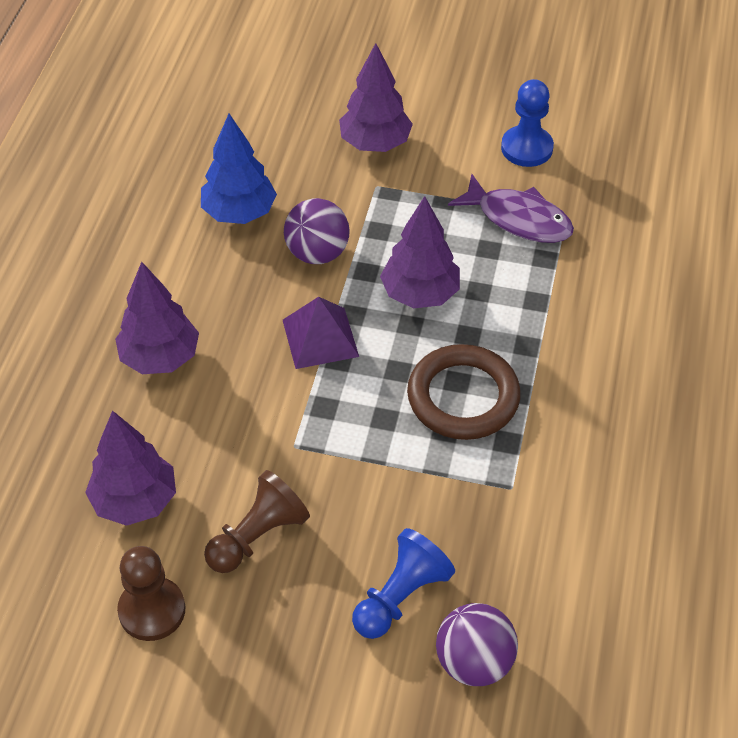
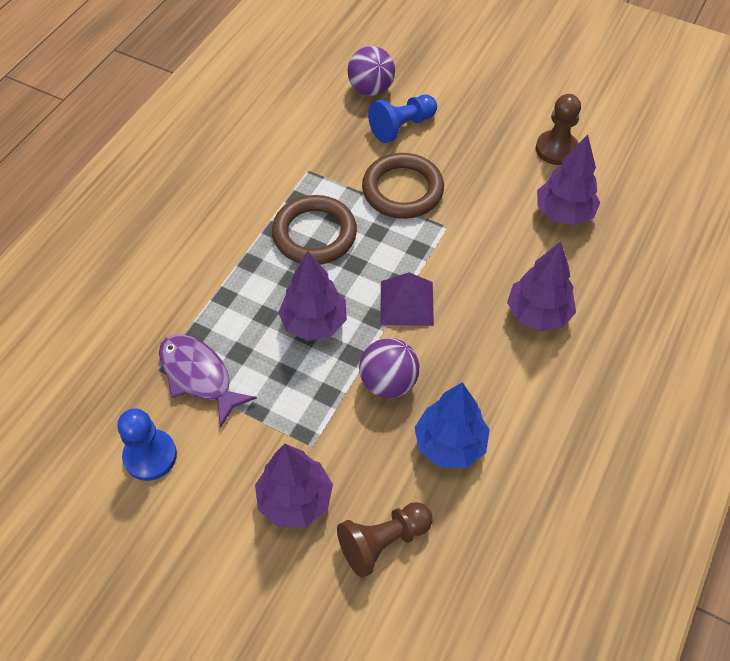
camera: 165 degrees left, 5 degrees up
brown pawn [204,470,310,573] -> brown pawn moved to [337,502,432,578]
none -> brown ring [362,153,444,219]

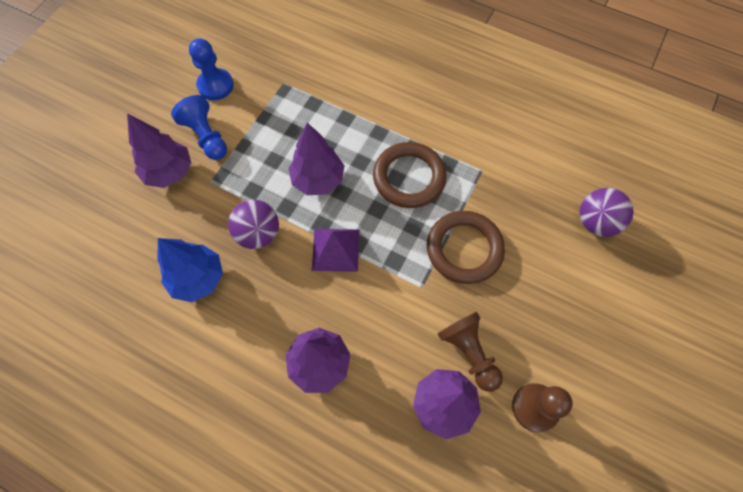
camera: 90 degrees right, 10 degrees up
purple fish [159,334,257,428] -> none
brown pawn [337,502,432,578] -> brown pawn moved to [437,312,503,392]
blue pawn [368,95,437,143] -> blue pawn moved to [171,95,227,160]

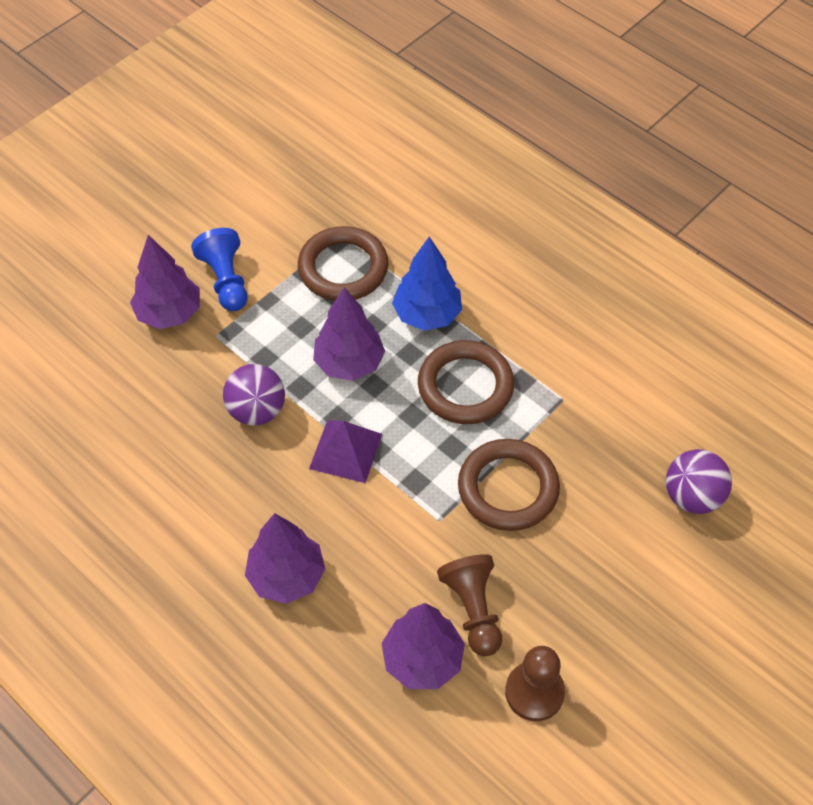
camera: 15 degrees right, 10 degrees down
blue tree [157,238,223,302] -> blue tree moved to [392,237,462,331]
blue pawn [189,38,234,100] -> none
none -> brown ring [298,226,388,301]

